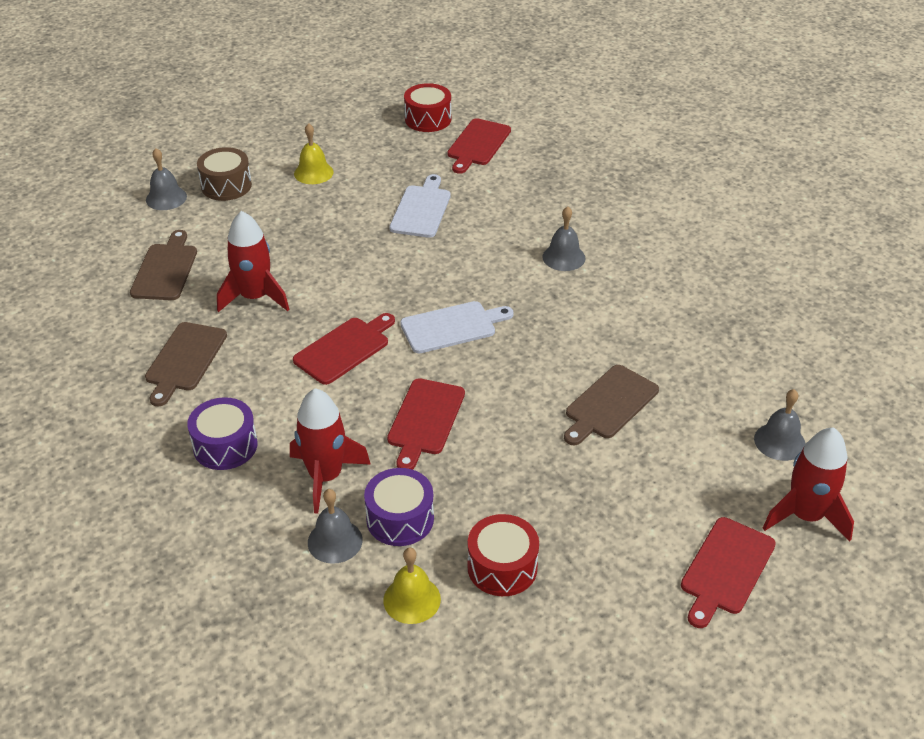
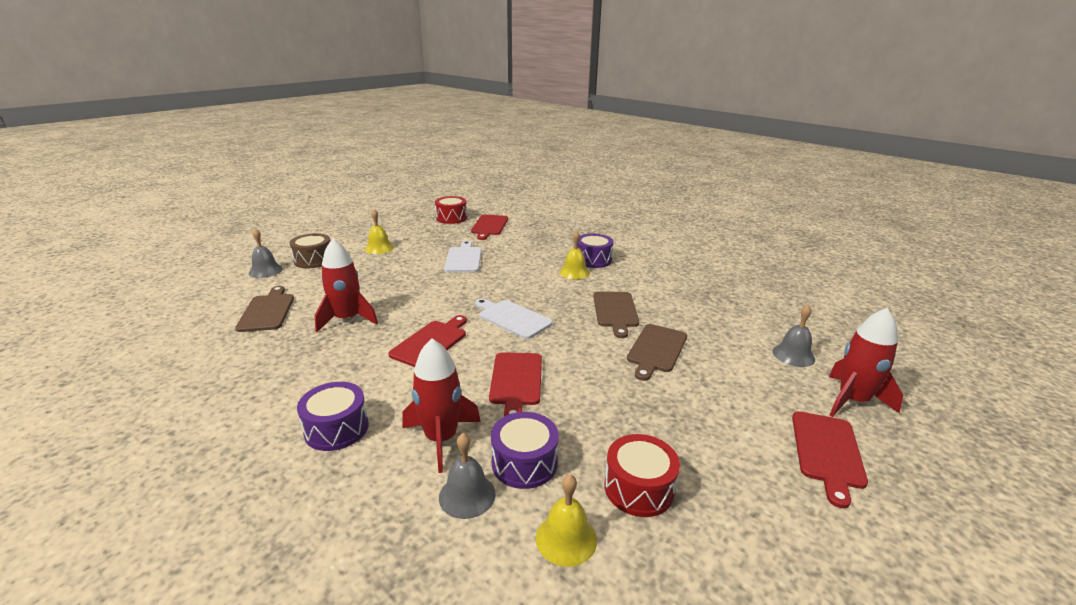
camera: 15 degrees left, 15 degrees down
brown cutting board [145,322,227,406] -> brown cutting board moved to [593,291,639,338]
white cutting board [400,301,514,353] -> white cutting board turned 105 degrees counterclockwise [475,298,553,339]
grey bell [542,206,585,271] -> yellow bell [559,231,590,279]
none -> purple drum [577,234,614,268]

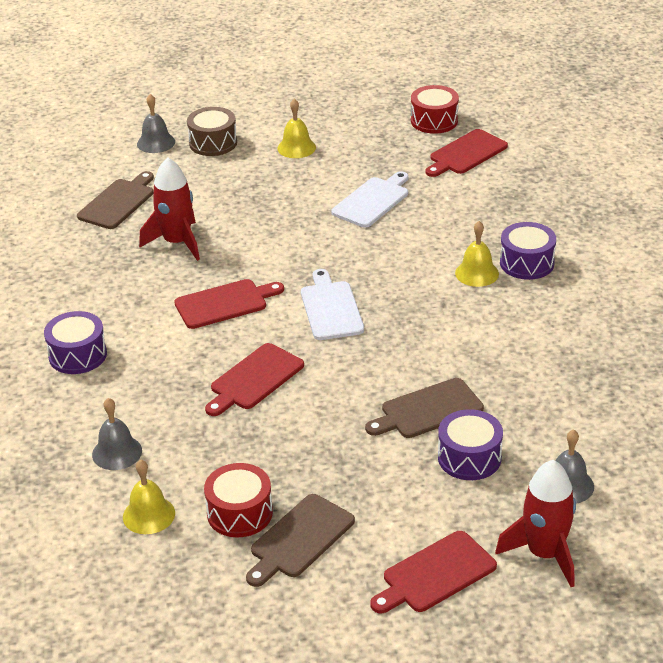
camera: 40 degrees right, 10 degrees up
red rocket [402,338,481,473] -> none
purple drum [491,412,559,489] -> purple drum moved to [438,409,503,480]
brown cutting board [593,291,639,338] -> brown cutting board moved to [246,494,355,587]

